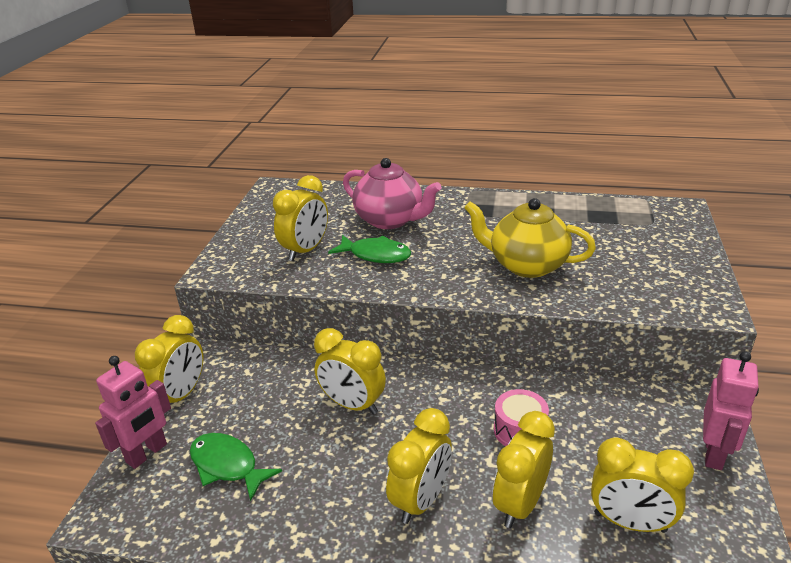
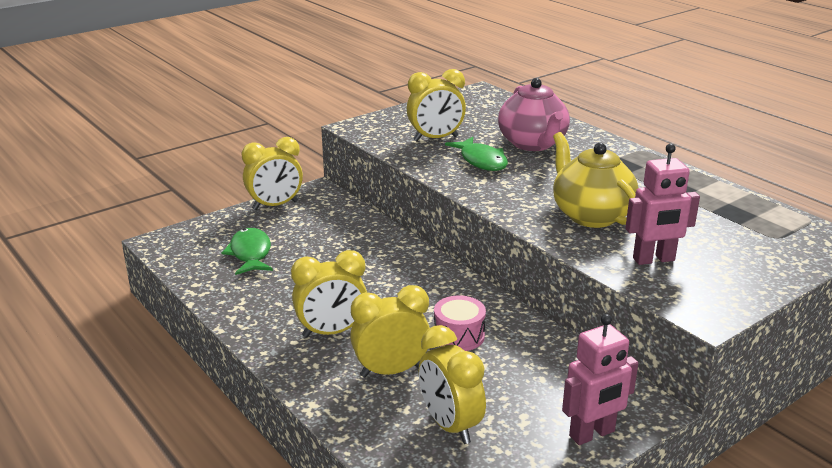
camera: 40 degrees right, 5 degrees down
pink robot [95,356,171,469] -> pink robot moved to [625,144,700,265]
yellow clock [314,328,386,414] -> none

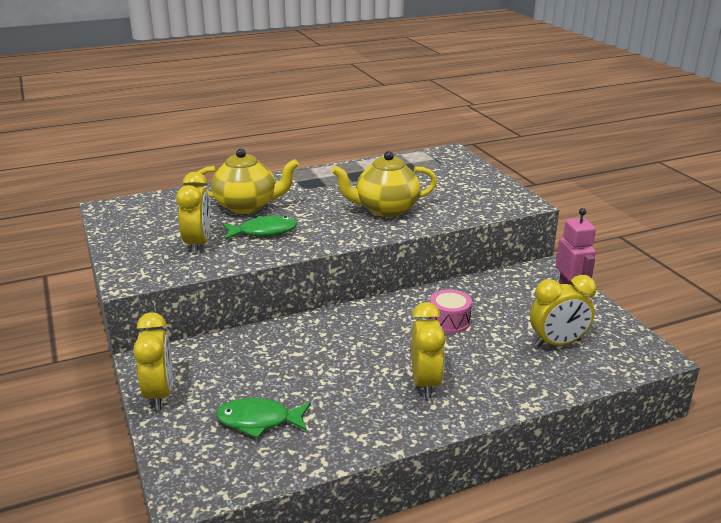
camera: 75 degrees left, 0 degrees up
yellow clock [350,285,430,378] -> none
pink teapot [498,78,570,151] -> yellow teapot [198,149,299,214]
pink robot [625,144,700,265] -> none

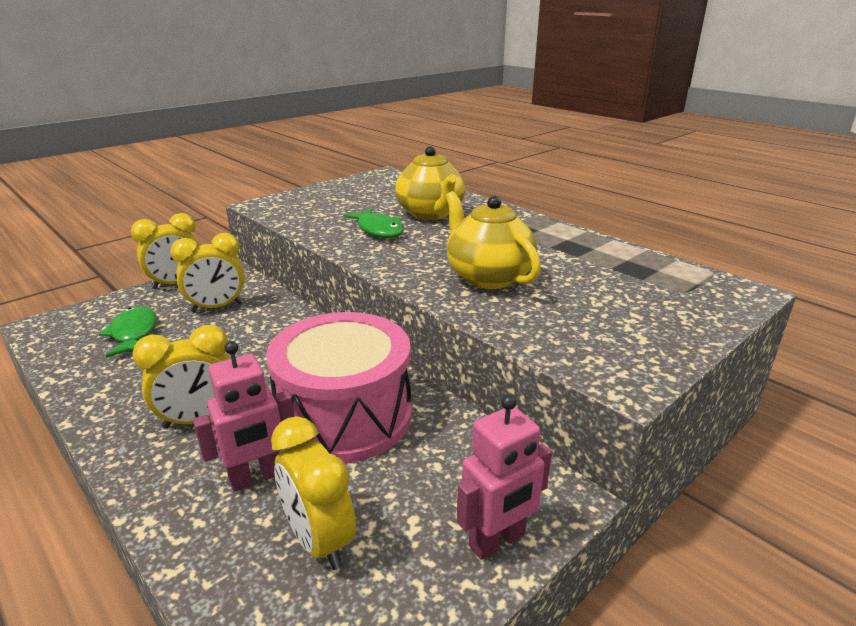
camera: 70 degrees right, 0 degrees up
yellow clock [176,172,211,254] -> yellow clock moved to [170,233,245,312]
pink drum [429,289,472,333] -> pink drum [266,312,412,463], size x2.30
none -> pink robot [193,341,295,492]

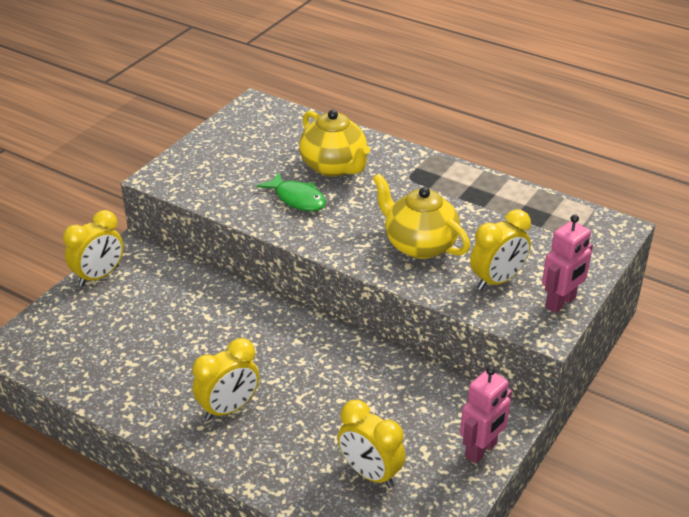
camera: 15 degrees left, 10 degrees up
green fish [99,306,157,358] -> none
yellow clock [170,233,245,312] -> yellow clock moved to [470,209,531,290]
pink robot [193,341,295,492] -> pink robot moved to [542,214,593,313]
pink drum [266,312,412,463] -> none

